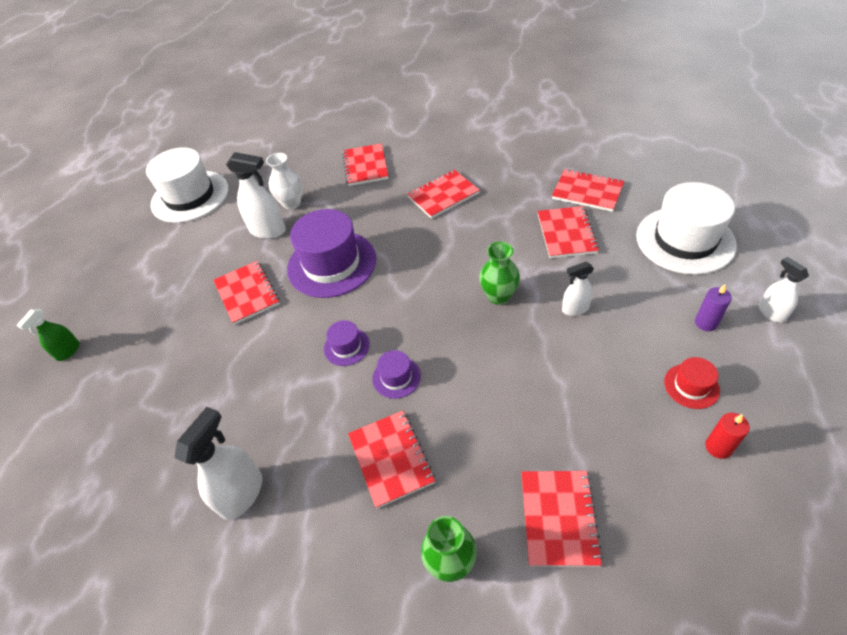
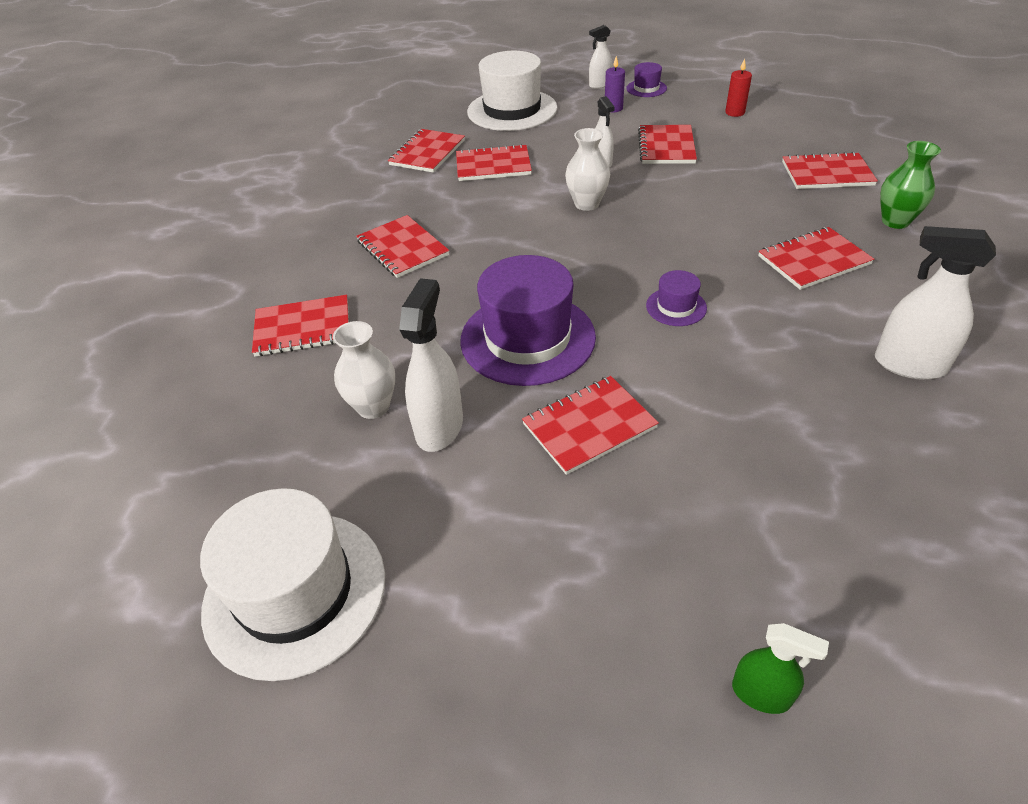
camera: 95 degrees left, 5 degrees down
purple hat [372,350,421,399] -> purple hat moved to [626,62,667,97]
green vase [479,242,520,305] -> white vase [565,128,610,211]
red hat [664,357,720,409] -> none
none -> red notebook [638,125,697,164]

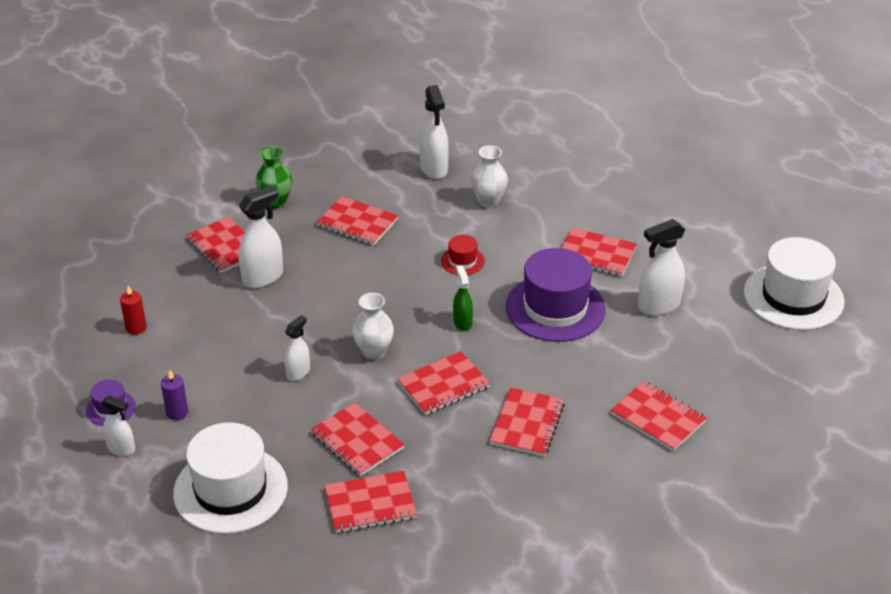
camera: 130 degrees left, 5 degrees down
white vase [333,321,395,419] -> white vase moved to [471,145,508,208]
red notebook [638,125,697,164] -> red notebook moved to [397,351,490,415]
purple hat [646,270,707,326] -> red hat [441,235,485,275]
green spray bottle [732,623,829,714] -> green spray bottle moved to [453,265,473,331]
none -> white spray bottle [238,186,283,288]

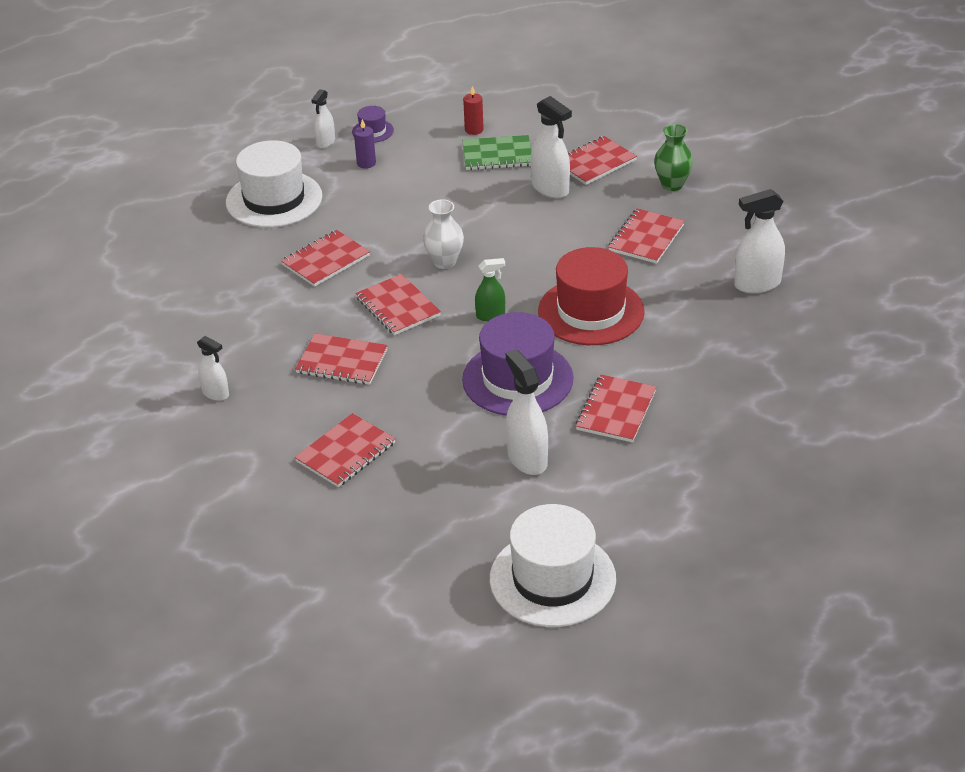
camera: 90 degrees right, 0 degrees up
white spray bottle [284,315,310,381] -> white spray bottle moved to [197,336,229,401]
red notebook [324,471,417,533] -> none
red hat [441,235,485,275] -> red hat [538,247,645,345], size x2.19
white vase [471,145,508,208] -> none
none -> green notebook [462,135,531,170]

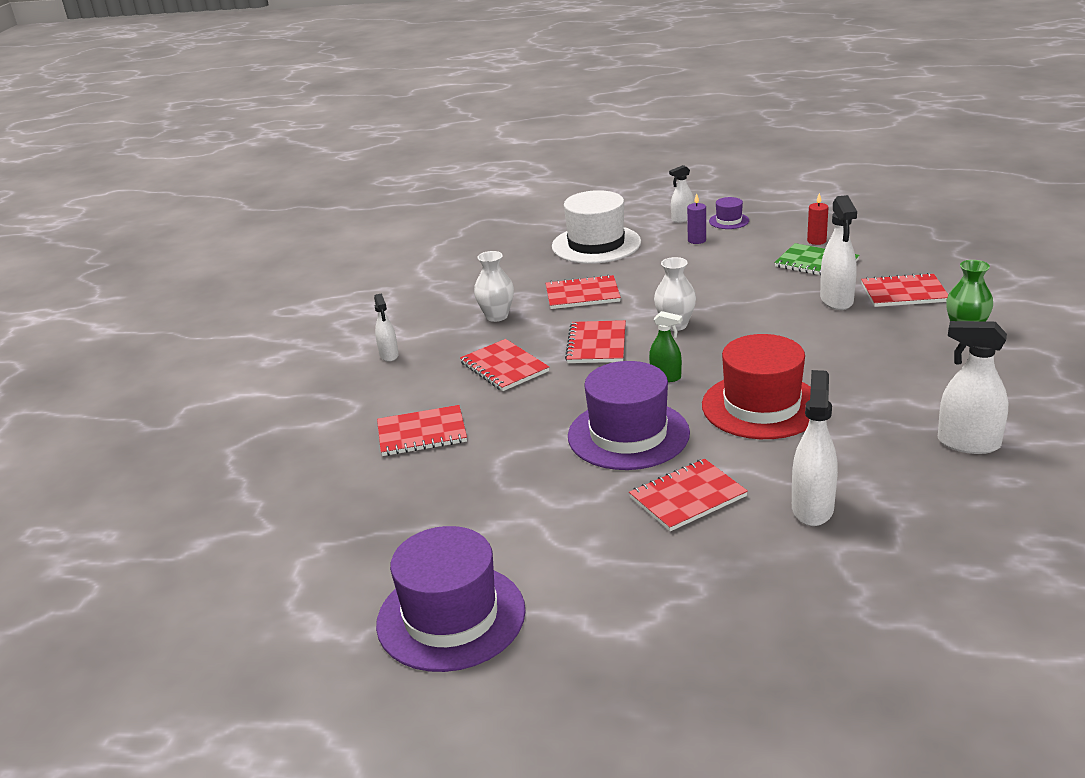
camera: 40 degrees right, 10 degrees down
white hat [490,504,616,627] -> purple hat [376,526,526,672]
white spray bottle [506,349,548,475] -> white spray bottle moved to [792,370,838,526]
red notebook [608,208,685,264] -> none
none -> white vase [474,251,514,322]

